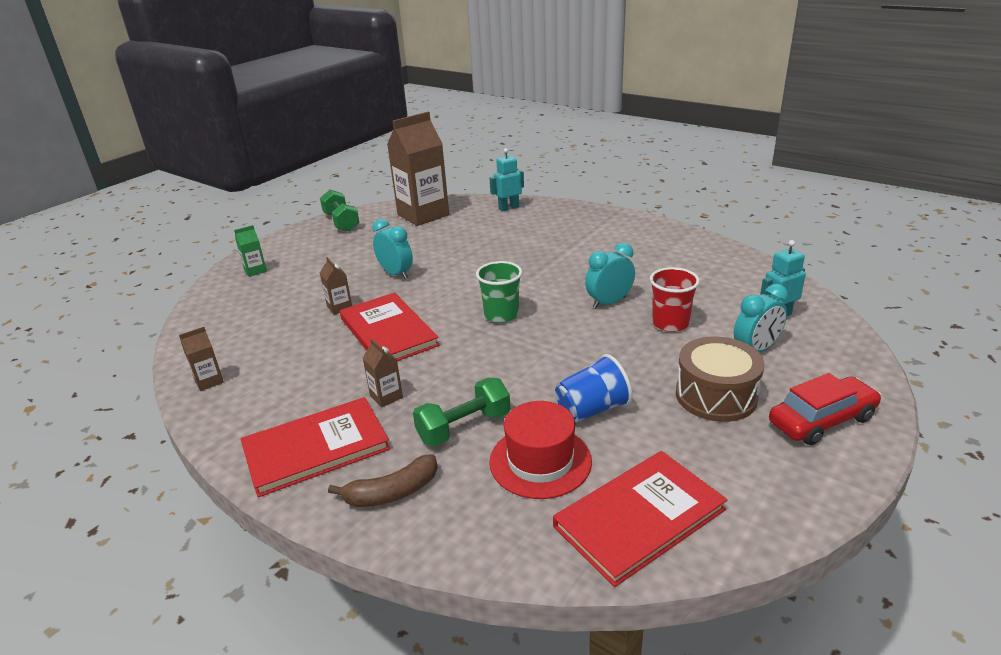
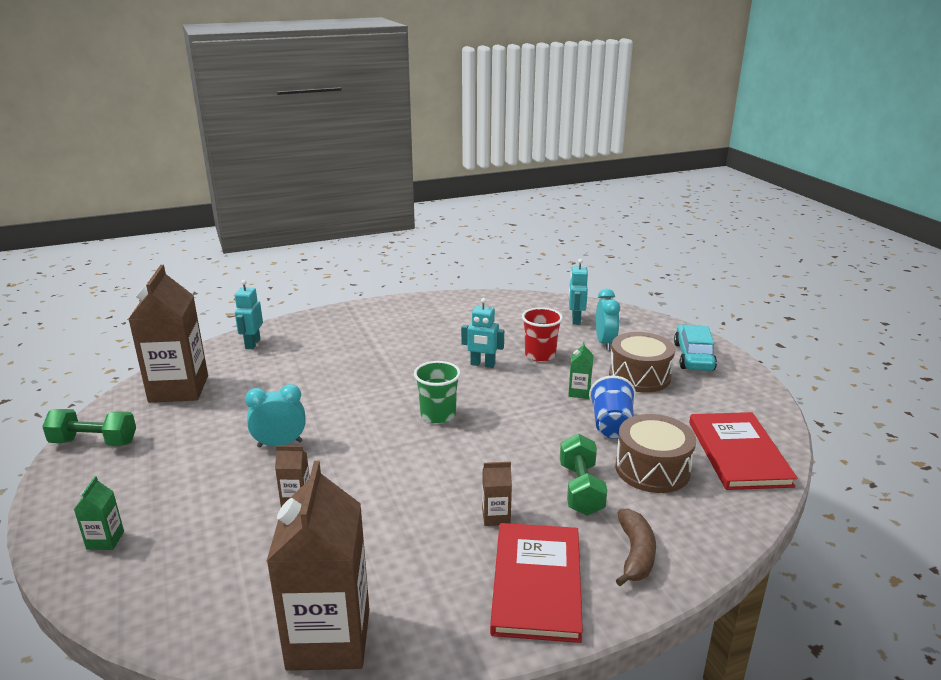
camera: 60 degrees left, 5 degrees down
brown carton [179,327,224,391] -> brown carton [267,461,370,671], size x2.37
red book [340,293,440,361] -> none
red hat [489,401,592,499] -> brown drum [615,414,696,493]
turquoise clock [585,243,635,308] -> turquoise robot [461,298,504,368]
red car [769,373,882,445] -> turquoise car [674,324,717,371]
none -> green carton [568,341,593,399]

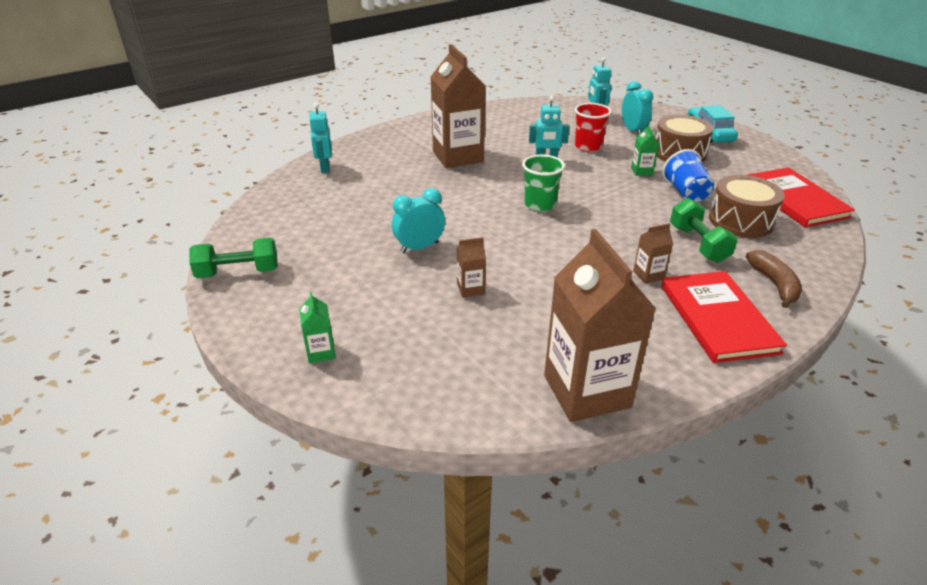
camera: 15 degrees left, 10 degrees up
brown carton [129,265,208,403] -> brown carton moved to [431,44,486,168]

